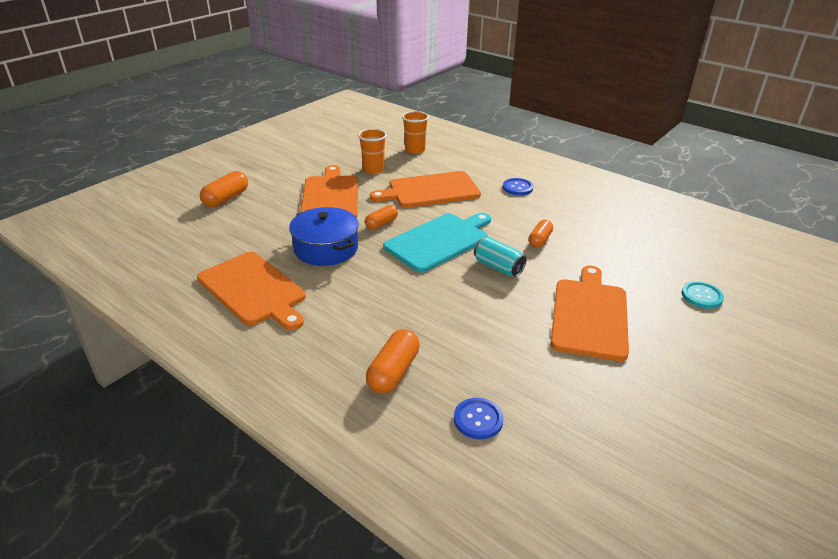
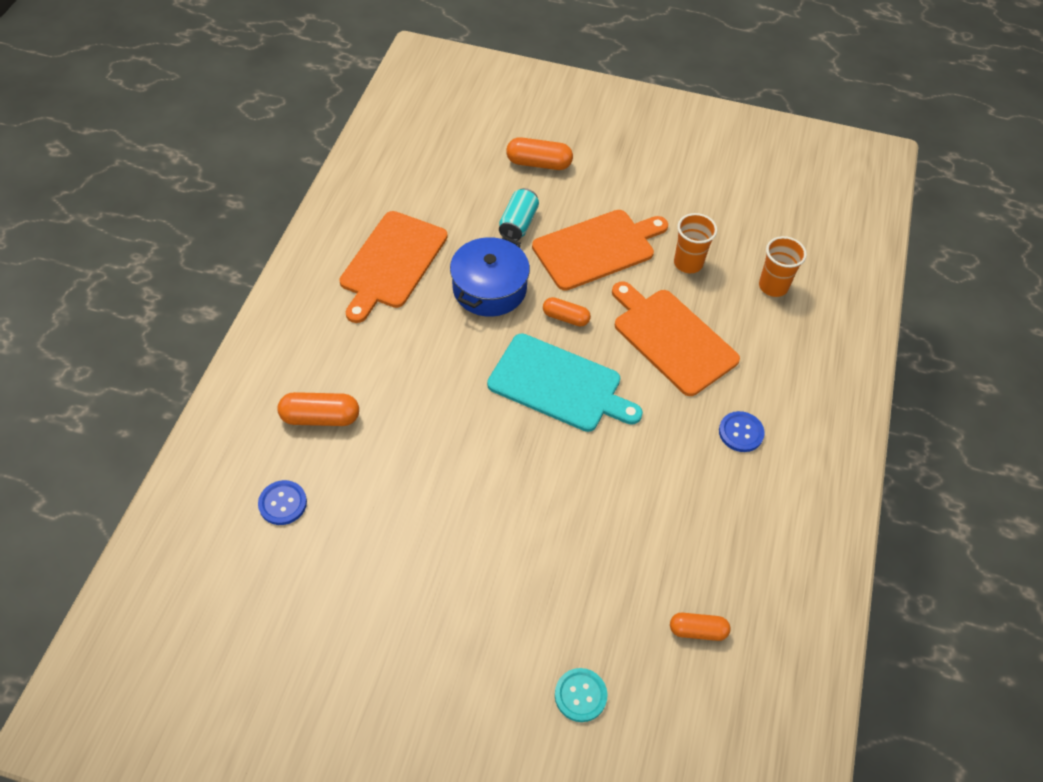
camera: 65 degrees right, 20 degrees up
turquoise can [474,237,526,277] -> turquoise can moved to [499,188,539,241]
orange capsule [528,220,553,248] -> orange capsule moved to [670,613,730,641]
orange cutting board [551,265,629,361] -> none

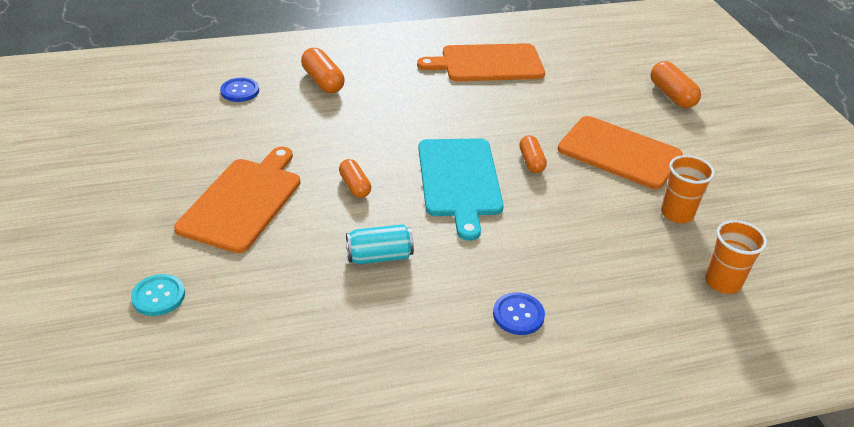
camera: 60 degrees right, 15 degrees down
blue pot [450,236,530,317] -> none
turquoise can [499,188,539,241] -> turquoise can moved to [346,224,414,264]
orange cutting board [612,281,740,396] -> orange cutting board moved to [174,147,300,253]
orange capsule [670,613,730,641] -> orange capsule moved to [339,159,371,198]

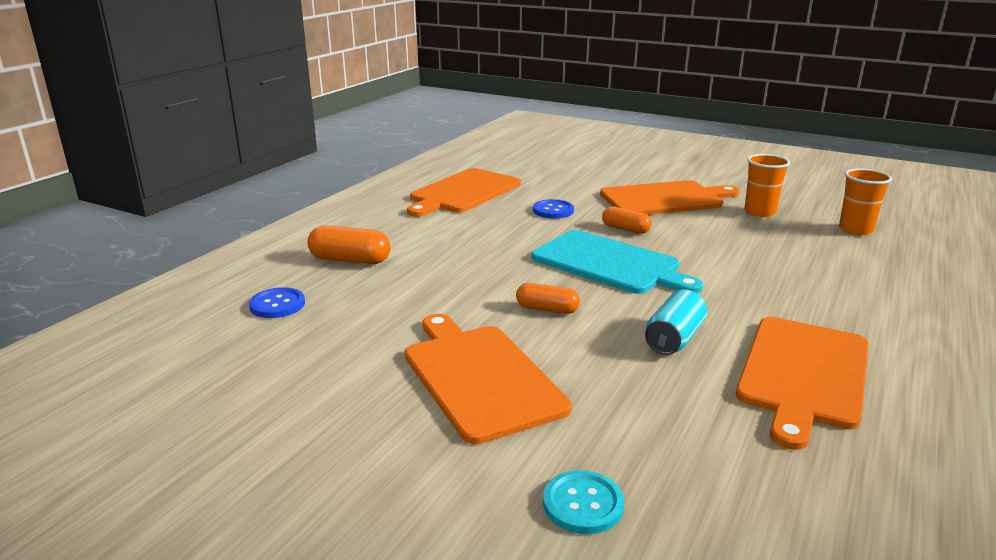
camera: 45 degrees left, 15 degrees down
blue button [493,292,545,335] -> blue button moved to [533,199,574,219]
orange capsule [650,61,701,108] -> none
none -> orange cutting board [736,317,869,450]

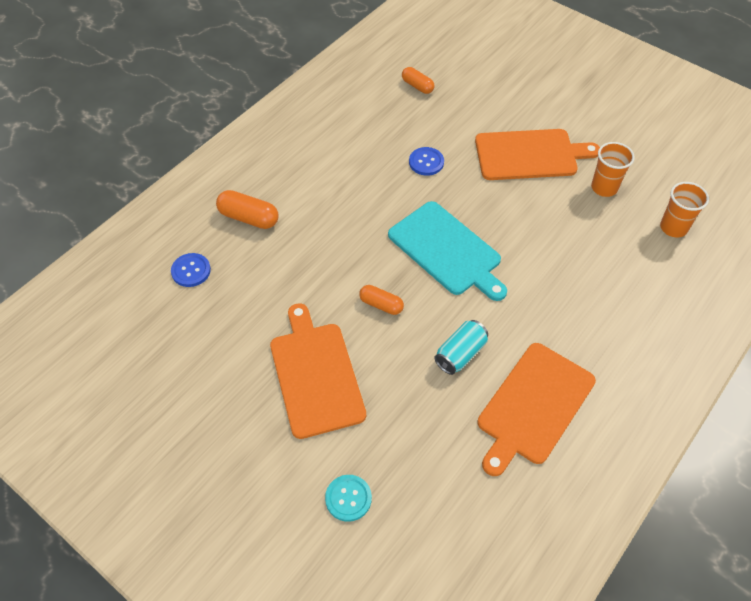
camera: 10 degrees right, 30 degrees up
orange cutting board [407,168,521,217] -> none
orange capsule [602,206,652,234] -> orange capsule moved to [402,67,434,94]

